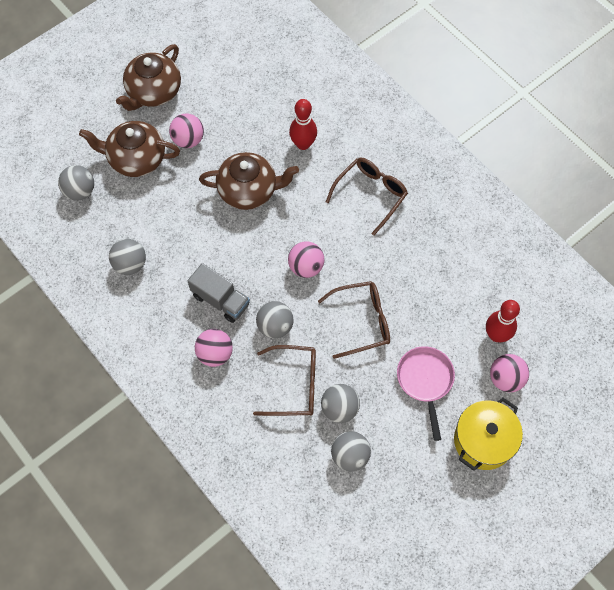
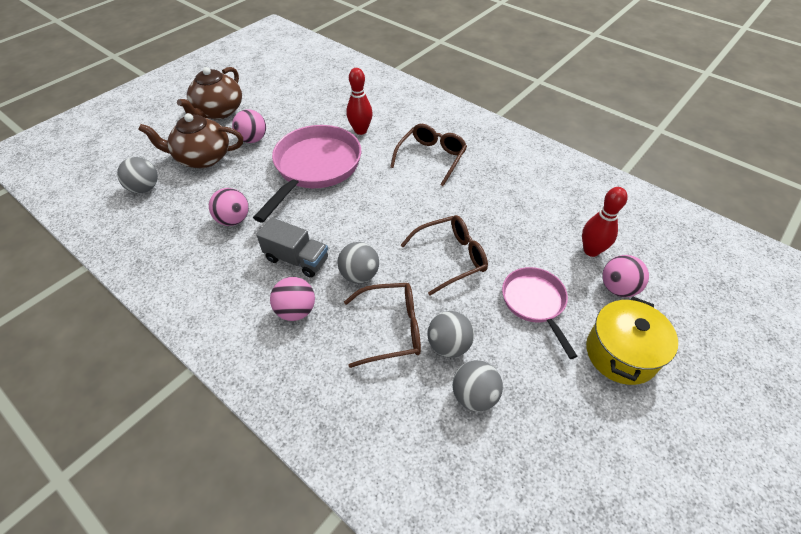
camera: 10 degrees left, 15 degrees down
grey ball [109,239,146,275] -> none
brown teapot [199,152,299,210] -> pink pan [253,125,361,222]
pink ball [288,241,324,278] -> pink ball moved to [209,188,249,226]

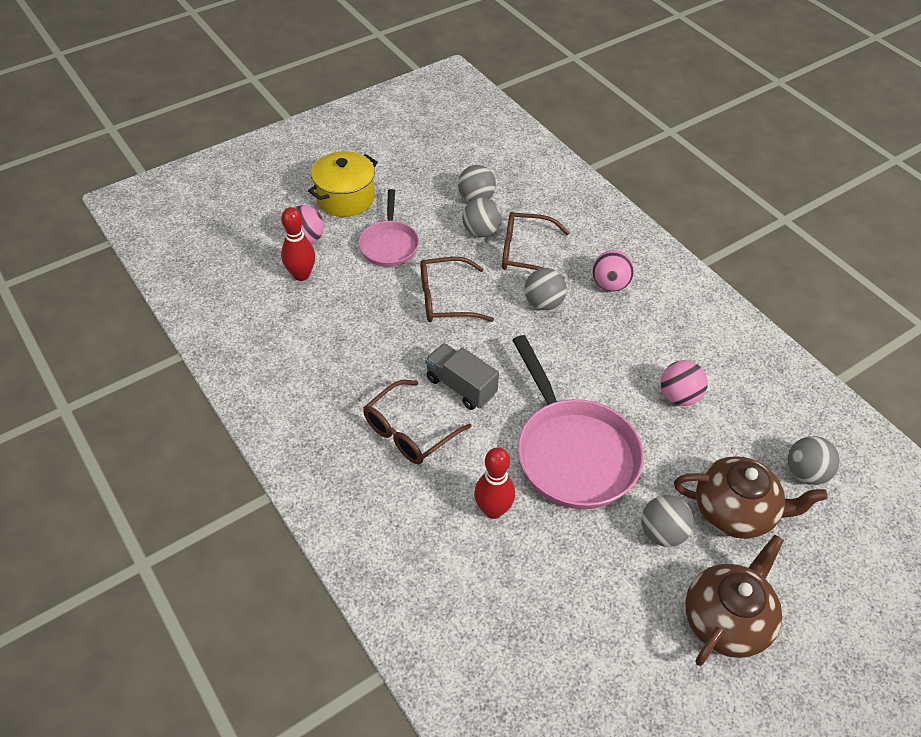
camera: 165 degrees left, 0 degrees up
pink ball [232,109,266,143] -> grey ball [641,495,694,547]
pink pan [253,125,361,222] -> pink pan turned 60 degrees counterclockwise [512,335,644,509]
grey truck [256,218,328,278] -> grey truck moved to [425,343,499,410]

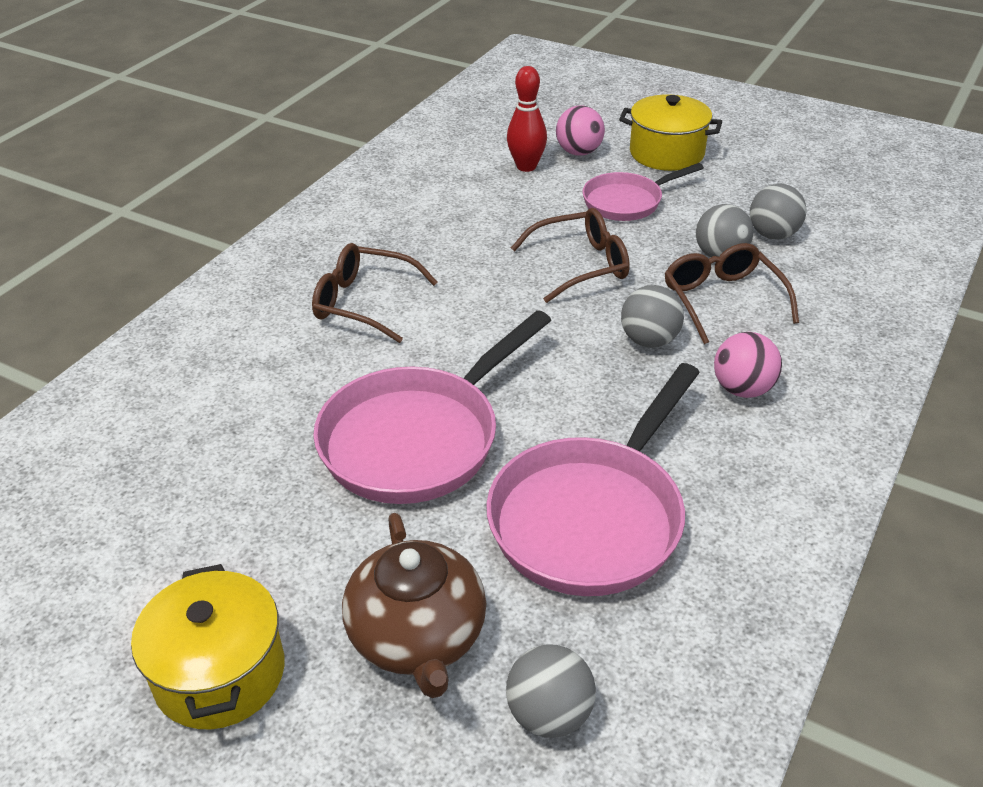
camera: 65 degrees right, 10 degrees down
brown glasses [420,257,494,322] -> brown glasses turned 105 degrees clockwise [511,208,630,303]
grey truck [425,343,499,410] -> none
red bowling pin [474,447,515,519] -> none
grey ball [641,495,694,547] -> none
pink ball [661,360,708,406] -> pink pan [486,363,700,596]
brown teapot [685,535,784,666] -> yellow pot [131,564,285,729]

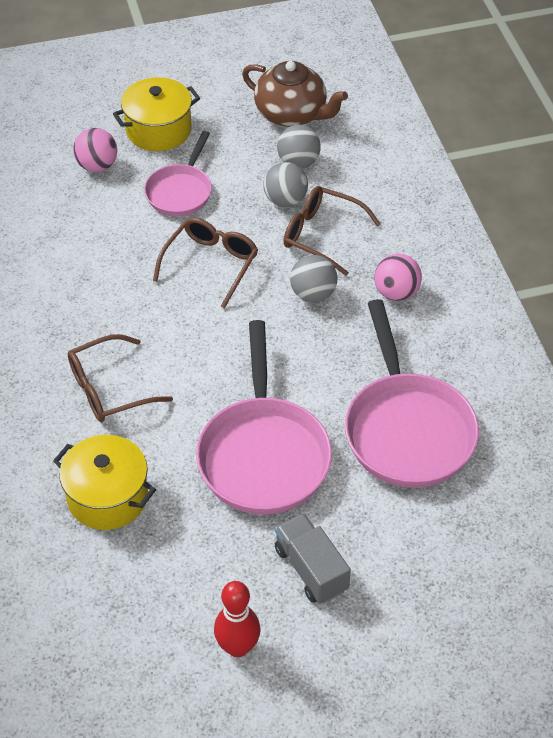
camera: 45 degrees left, 10 degrees up
yellow pot [131,564,285,729] -> yellow pot moved to [53,435,156,530]
brown teapot [342,513,486,698] -> brown teapot moved to [242,61,348,127]
grey ball [506,644,596,738] -> none
red bowling pin [507,66,547,172] -> red bowling pin moved to [214,581,260,657]
none -> grey truck [275,513,351,604]

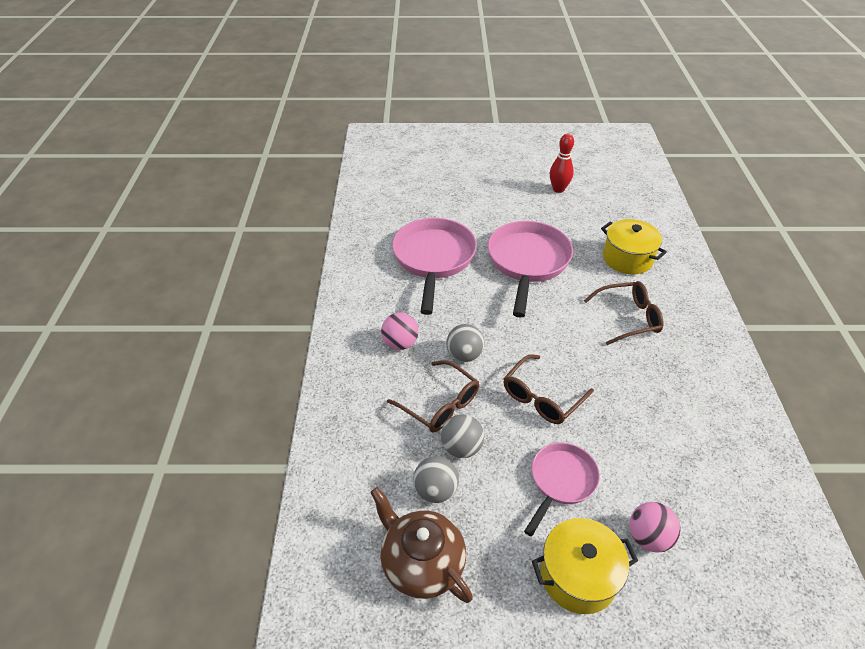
camera: 165 degrees left, 5 degrees down
grey truck [275,513,351,604] -> none

